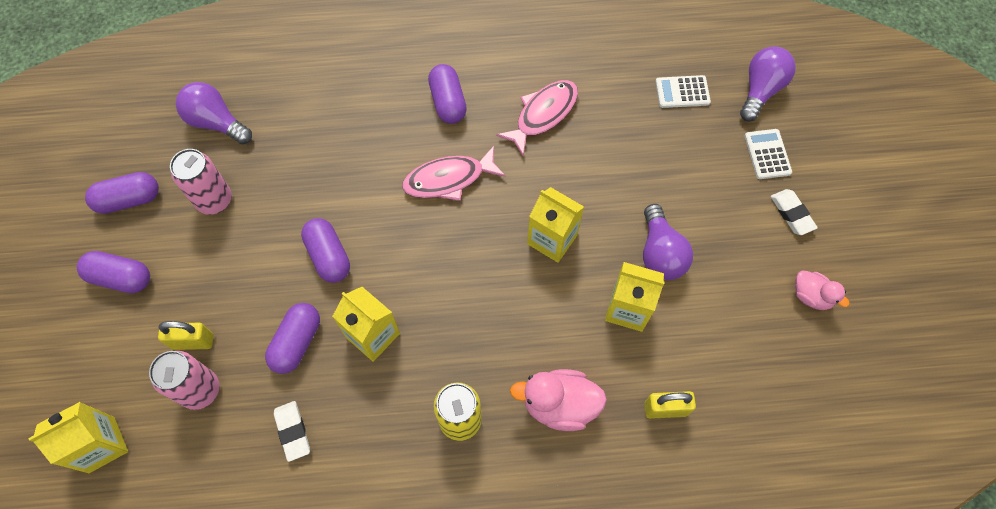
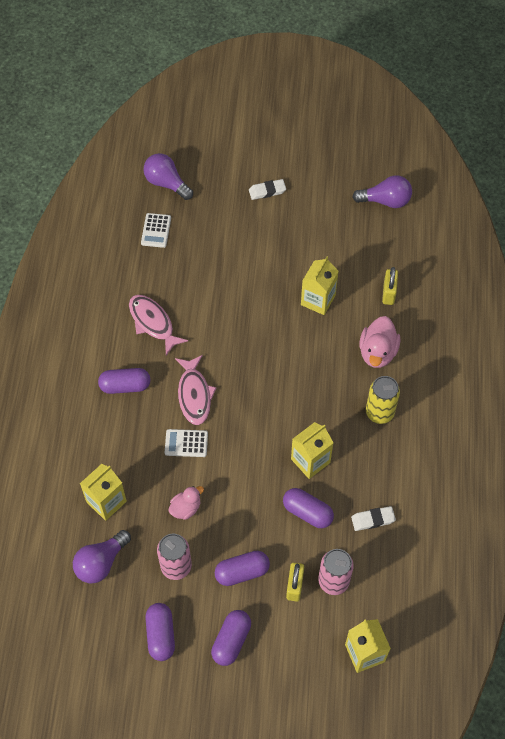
camera: 80 degrees left, 5 degrees down
purple capsule [301,218,350,283] -> purple capsule moved to [215,551,270,586]
yellow carton [527,187,584,263] -> yellow carton moved to [80,464,127,521]
purple light bulb [643,204,693,280] -> purple light bulb moved to [352,175,412,208]
white calculator [744,129,792,179] -> white calculator moved to [165,429,208,457]
pink duck [795,271,850,310] -> pink duck moved to [168,486,204,520]

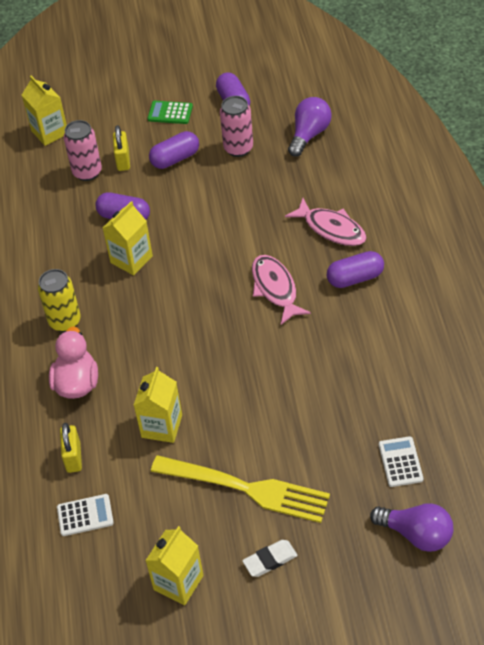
camera: 170 degrees right, 10 degrees down
yellow carton [80,464,127,521] -> yellow carton moved to [145,526,204,605]
pink fish [129,295,188,356] -> pink fish moved to [285,198,367,246]
white calculator [165,429,208,457] -> white calculator moved to [57,494,114,536]
pink duck [168,486,204,520] -> none
purple capsule [211,610,251,666] -> green calculator [148,101,193,124]
white eraser [351,506,396,531] -> none
purple light bulb [352,175,412,208] -> none
none -> yellow fork [151,455,330,523]

